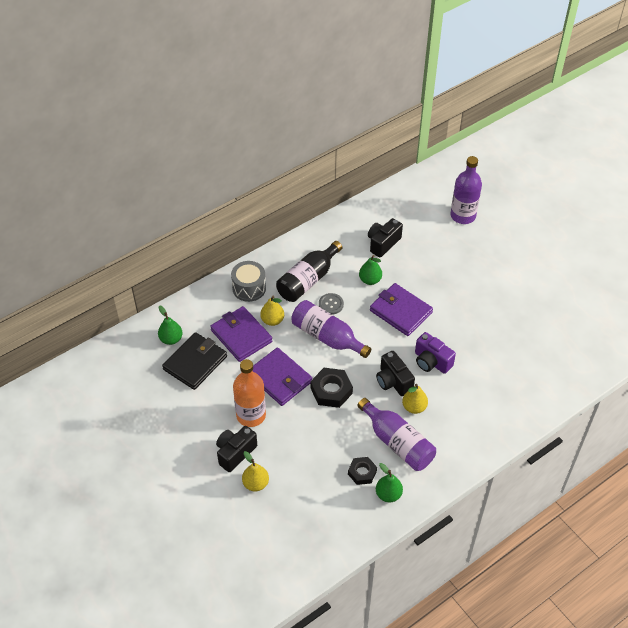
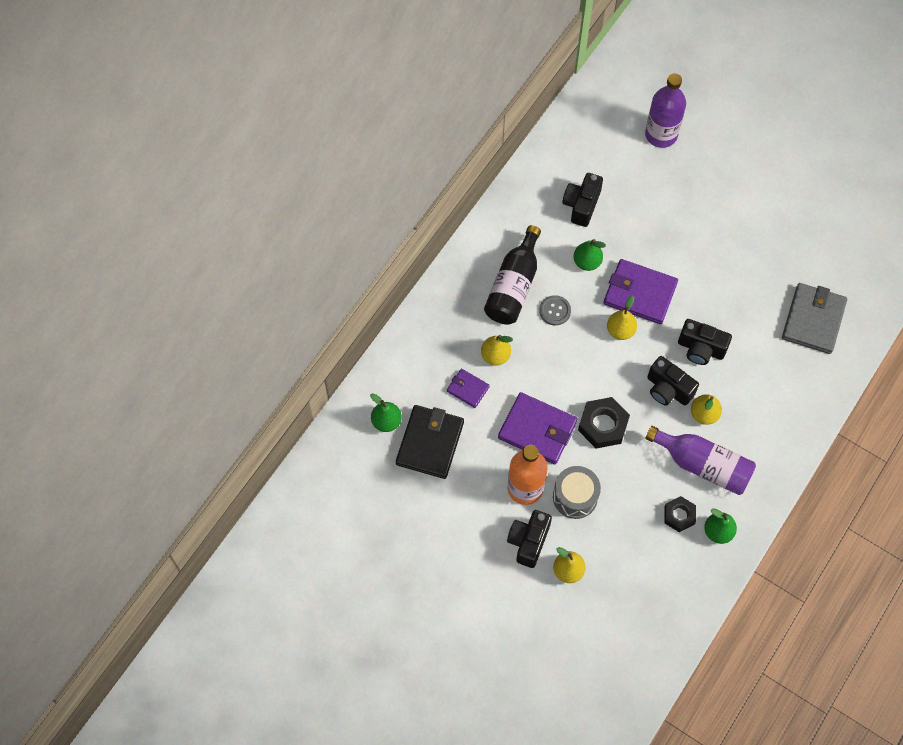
camera: 20 degrees left, 15 degrees up
purple wallet [210,306,272,362] -> purple wallet [447,369,490,408], size x0.54
grey drum [231,261,266,302] -> grey drum moved to [553,466,601,519]
purple bottle [291,300,371,358] -> none
purple camera [415,332,456,374] -> black camera [678,319,732,365]
none -> yellow pear [607,295,637,340]
none -> grey wallet [782,283,847,354]

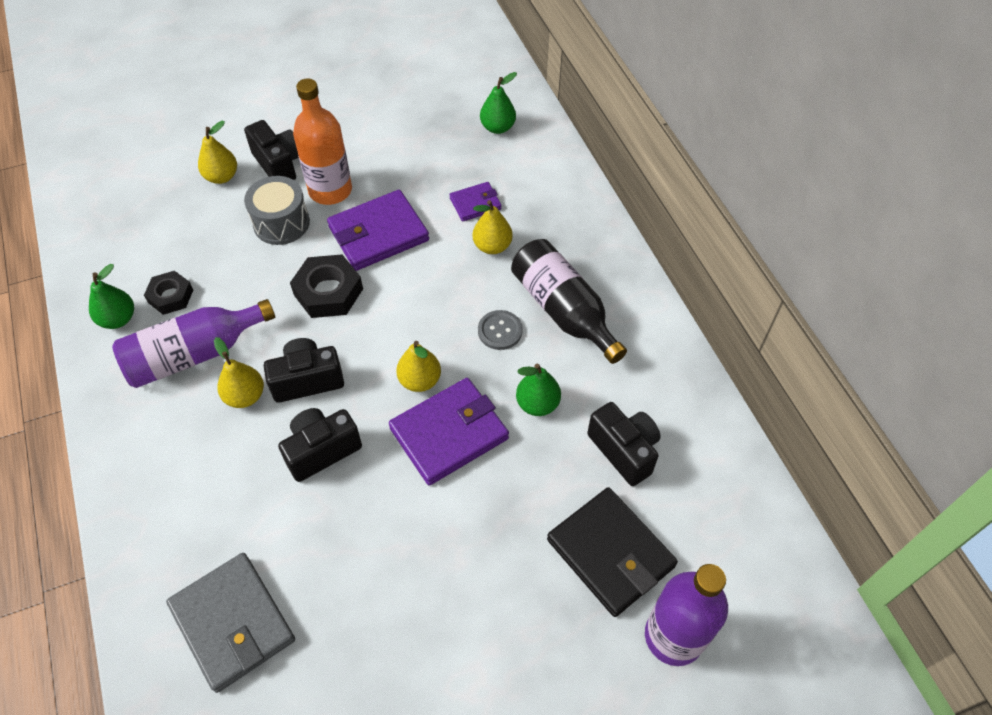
camera: 125 degrees right, 10 degrees down
black wallet [396,405,464,479] -> black wallet moved to [547,487,678,617]

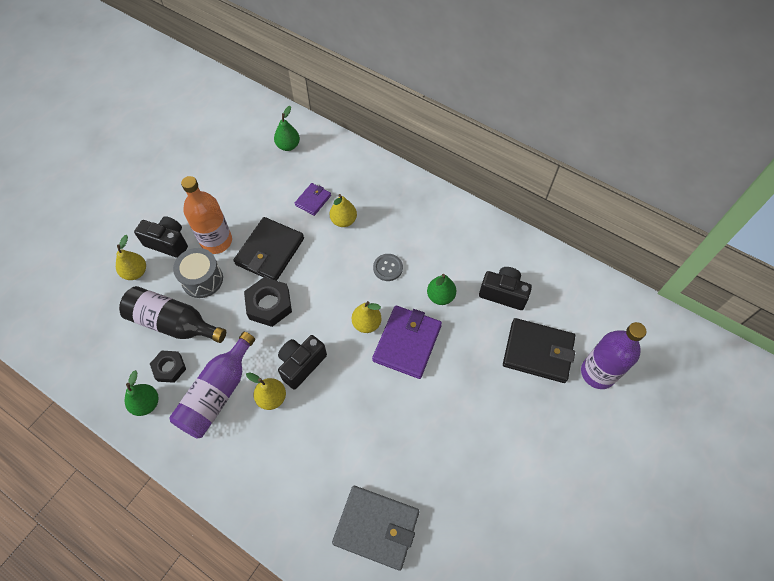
camera: 35 degrees left, 5 degrees up
black camera [278,408,362,482] -> none
purple wallet [327,190,429,271] -> black wallet [233,217,304,281]
black bottle [511,239,627,364] -> black bottle moved to [119,286,226,343]

